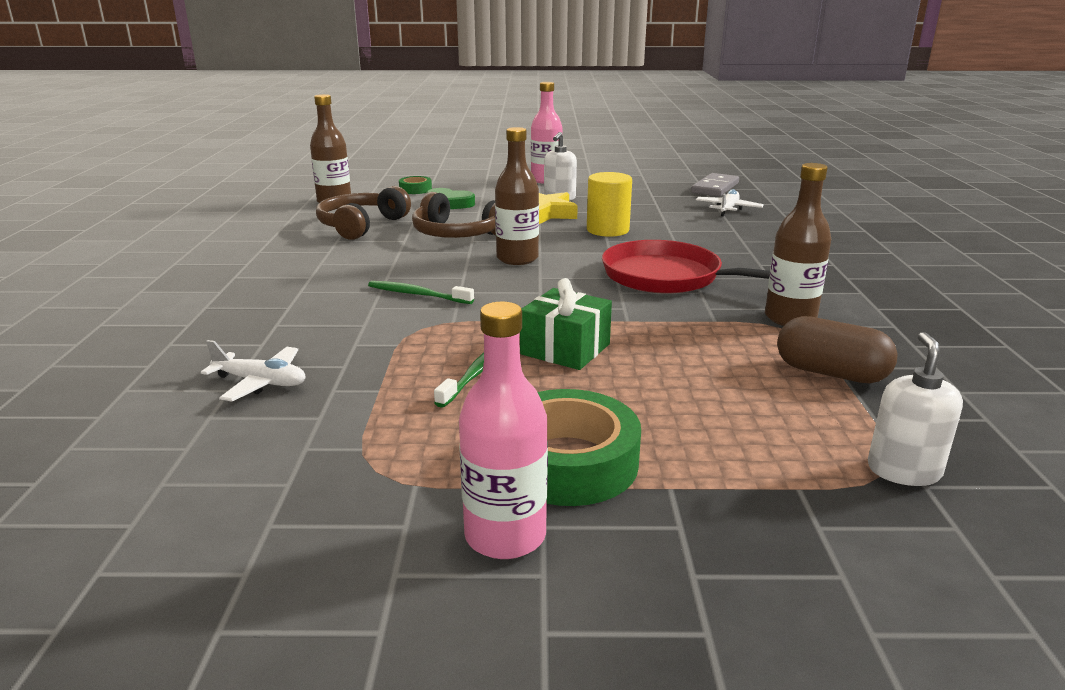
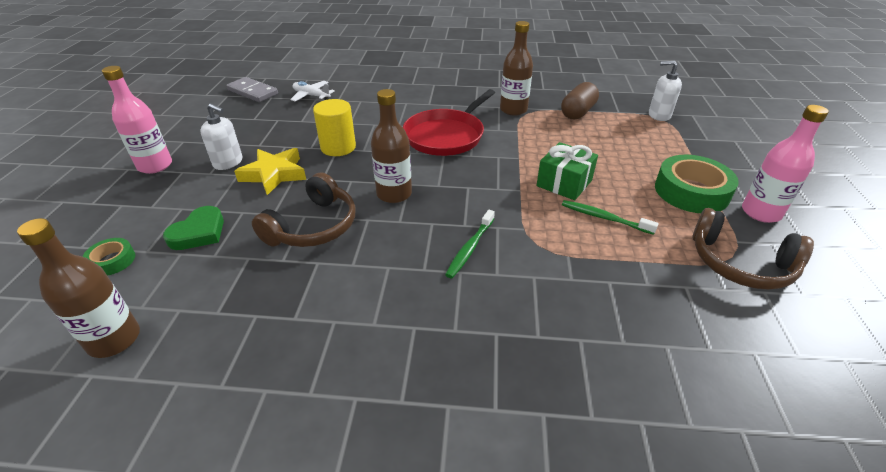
camera: 85 degrees left, 15 degrees up
white plane [201,340,306,401] -> none
brown headphones [316,186,411,240] -> brown headphones moved to [693,208,814,290]

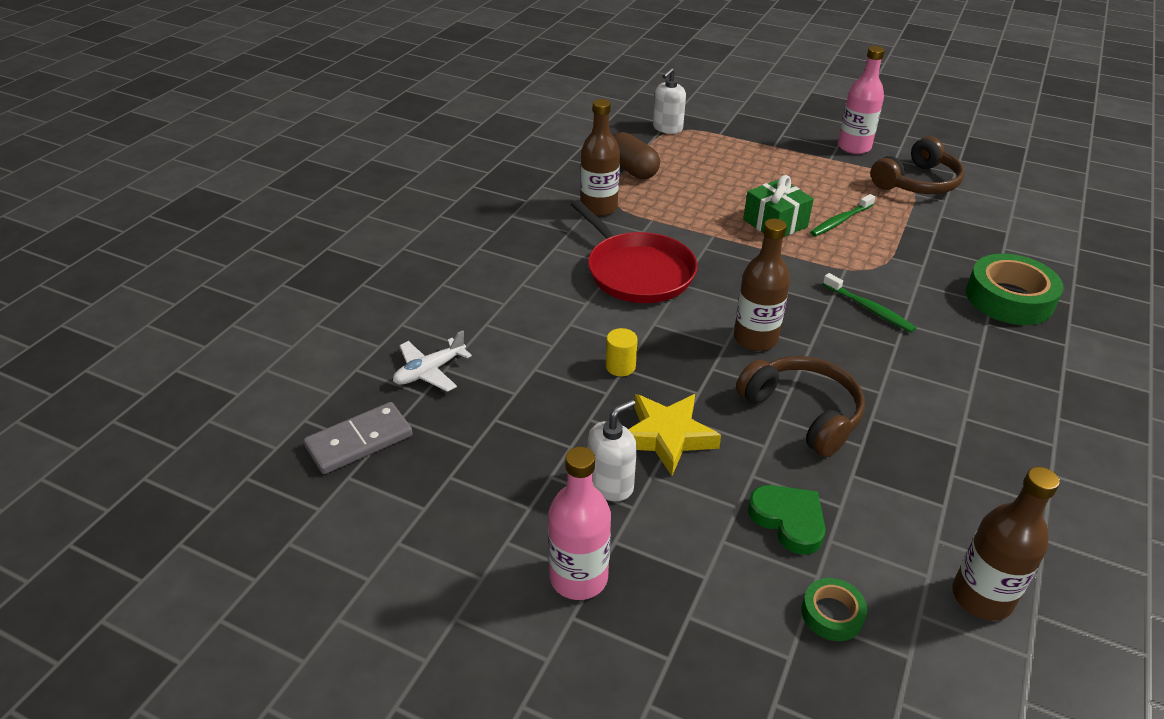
camera: 70 degrees left, 0 degrees up
yellow cylinder [313,99,356,156] -> yellow cylinder [606,328,638,376], size x0.58
green tape [655,155,739,213] -> green tape moved to [966,254,1064,325]

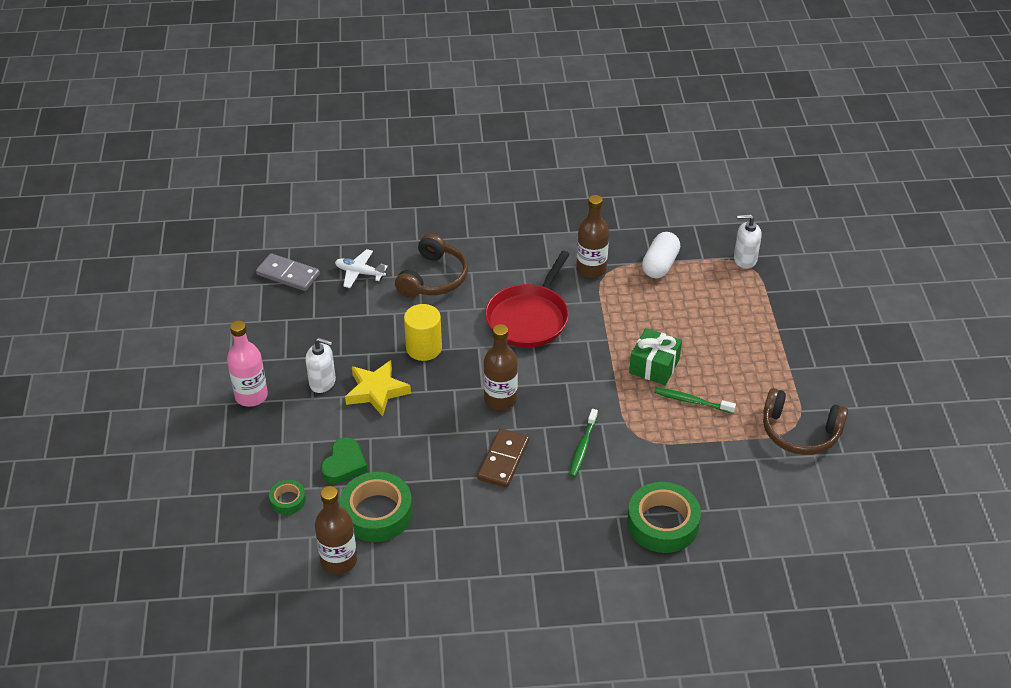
camera: 60 degrees right, 5 degrees up
yellow cylinder [606,328,638,376] -> yellow cylinder [404,304,442,361], size x1.72
brown capsule [613,132,660,179] -> white capsule [642,232,680,278]
brown headphones [736,356,865,457] -> brown headphones moved to [395,233,468,298]
pink bottle [838,46,885,154] -> none
none -> green tape [340,472,413,542]
none -> brown domino [477,428,529,488]

